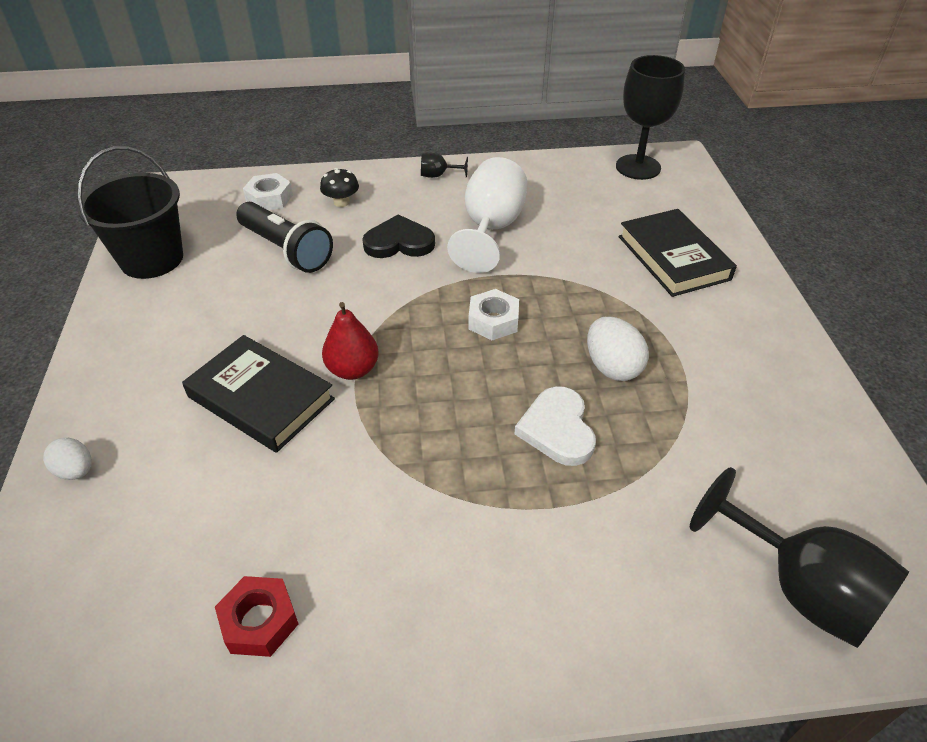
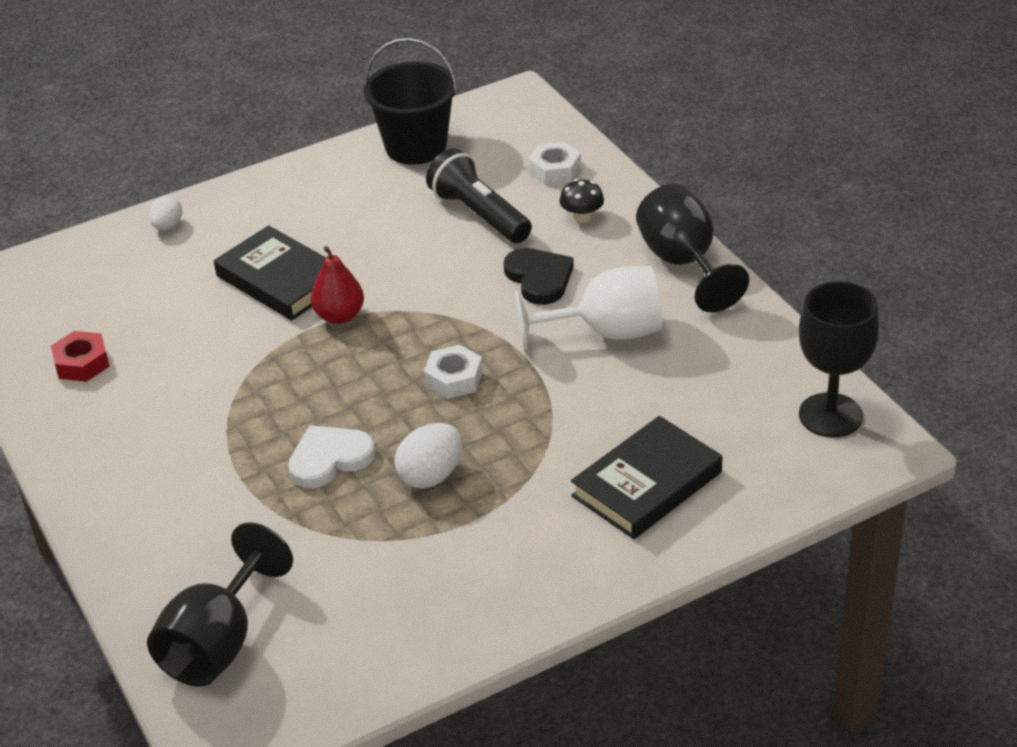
camera: 70 degrees right, 5 degrees down
black book [182,335,335,453] -> black book turned 60 degrees counterclockwise [214,225,326,320]
black flashlight [236,202,333,273] -> black flashlight turned 120 degrees clockwise [426,148,532,243]
black goblet [421,153,468,178] -> black goblet [636,184,749,313], size x2.27

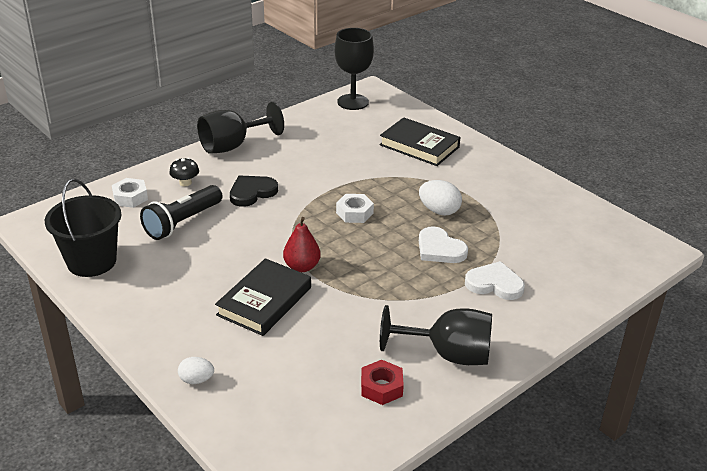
camera: 105 degrees left, 5 degrees down
black goblet [147,522,293,687] -> black goblet moved to [380,305,492,365]
white goblet [514,266,662,350] -> none
none -> white heart [465,261,525,300]

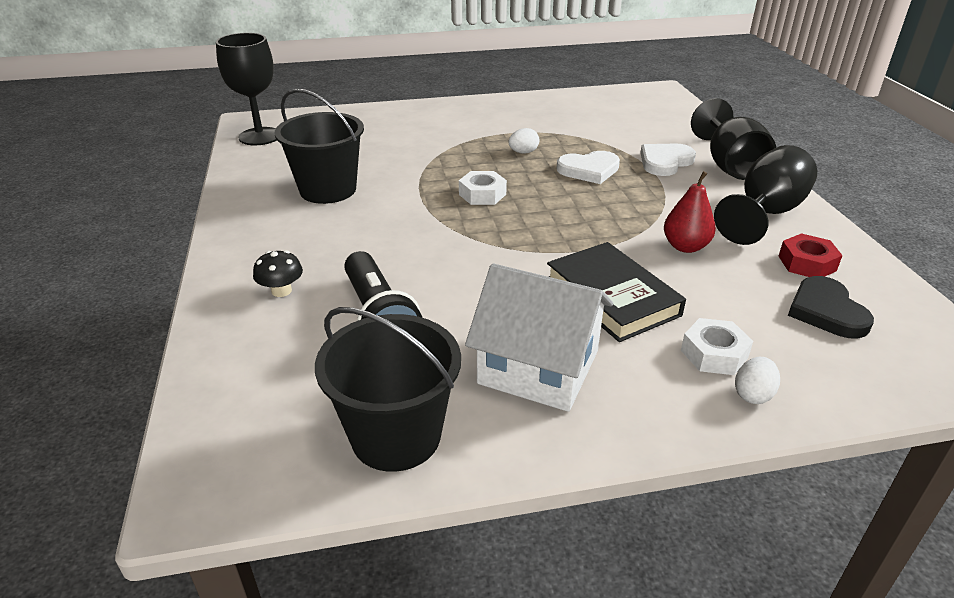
camera: 60 degrees left, 0 degrees up
white nut [112,178,148,208] -> white nut moved to [681,318,753,375]
black goblet [197,102,284,154] -> black goblet moved to [691,98,776,180]
black heart [230,175,278,207] -> black heart moved to [788,276,874,339]
red pear [283,217,321,272] -> red pear moved to [664,171,716,253]
black book [380,117,461,166] -> none
white egg [419,180,462,216] -> white egg [509,128,539,154], size x0.64
none -> black bucket [274,89,364,204]
none -> white house [465,263,613,412]

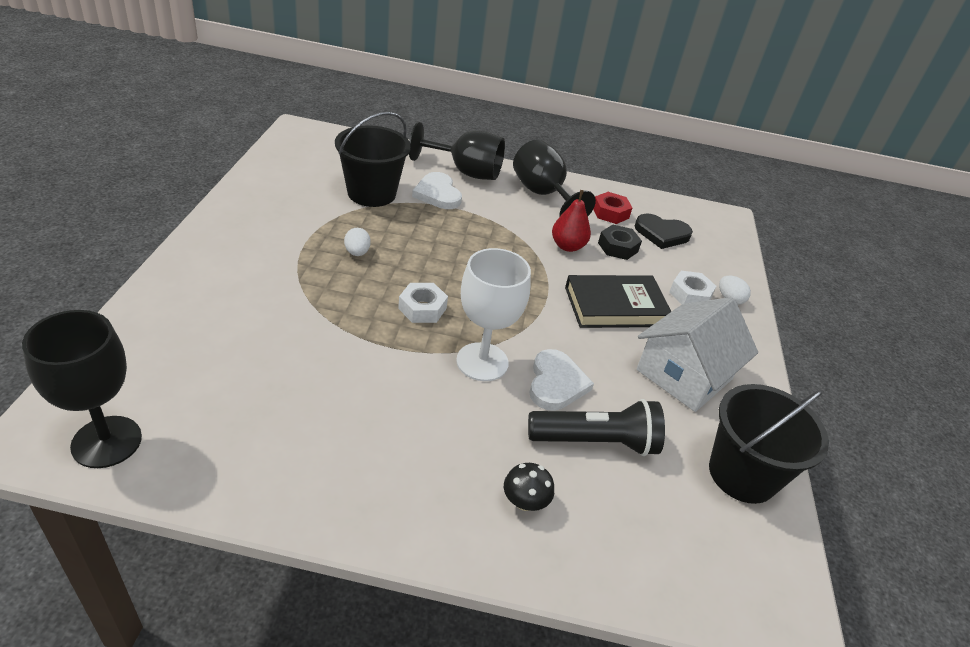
camera: 75 degrees left, 5 degrees up
black bucket [274,89,364,204] -> black bucket moved to [335,112,411,207]
white heart [556,151,620,184] -> white heart moved to [530,349,594,411]
none -> white goblet [456,248,531,381]
none -> black nut [598,224,642,260]

